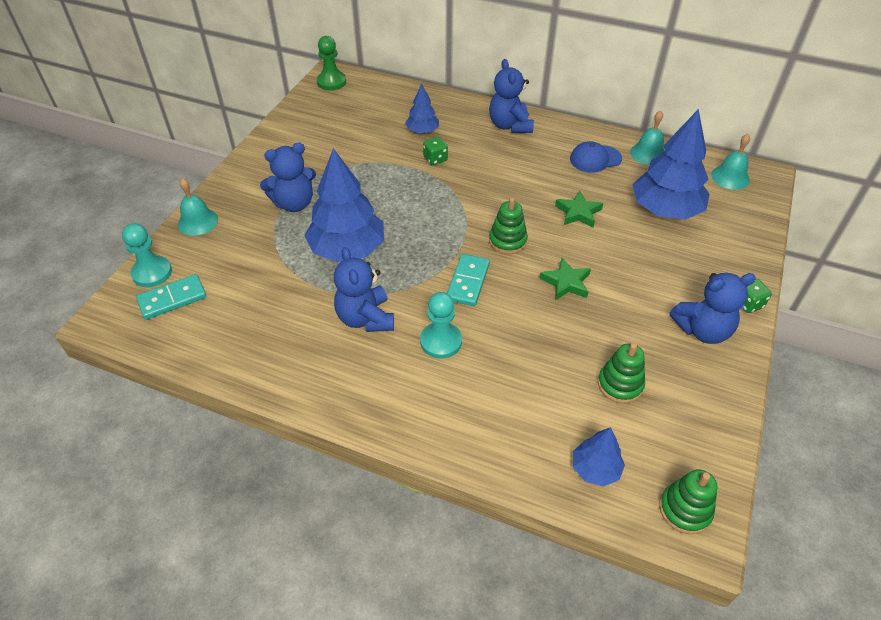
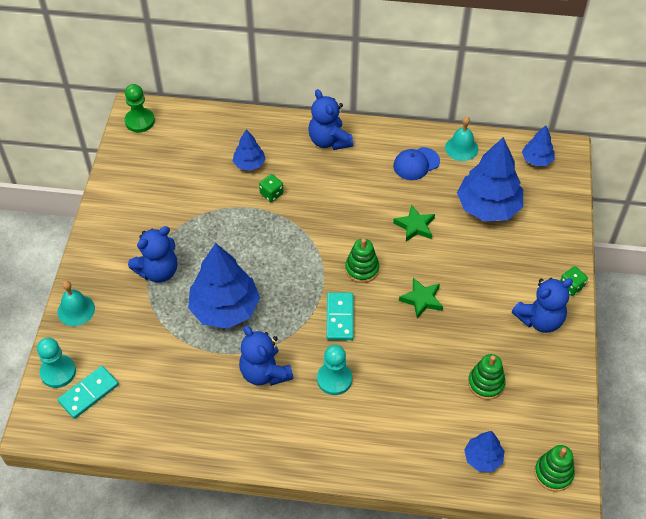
camera: 15 degrees left, 5 degrees up
turquoise bell [711,134,750,190] -> blue tree [522,125,554,166]

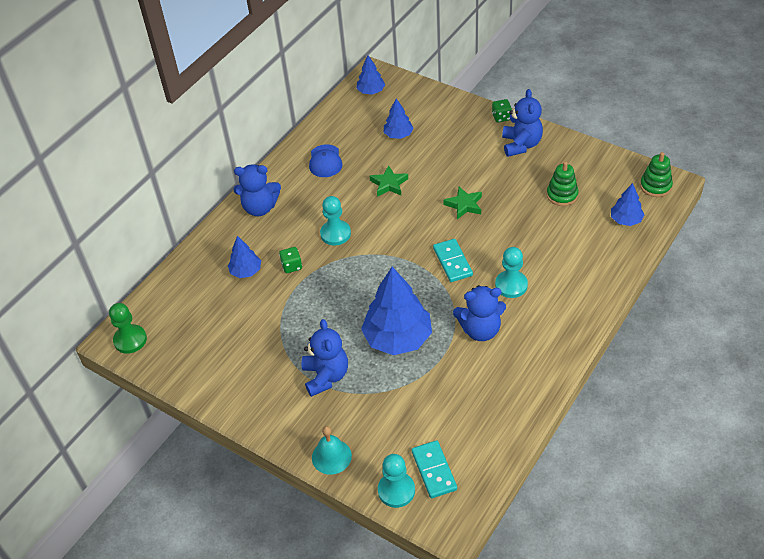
camera: 60 degrees left, 5 degrees down
turquoise domino [326,292,354,340] -> turquoise domino turned 45 degrees clockwise [433,239,473,282]
green stacking toy [345,238,379,283] -> none
turquoise bell [445,116,478,161] -> none
blue tree [457,137,523,222] -> blue tree [384,98,414,139], size x0.51
none -> turquoise pawn [320,196,351,246]

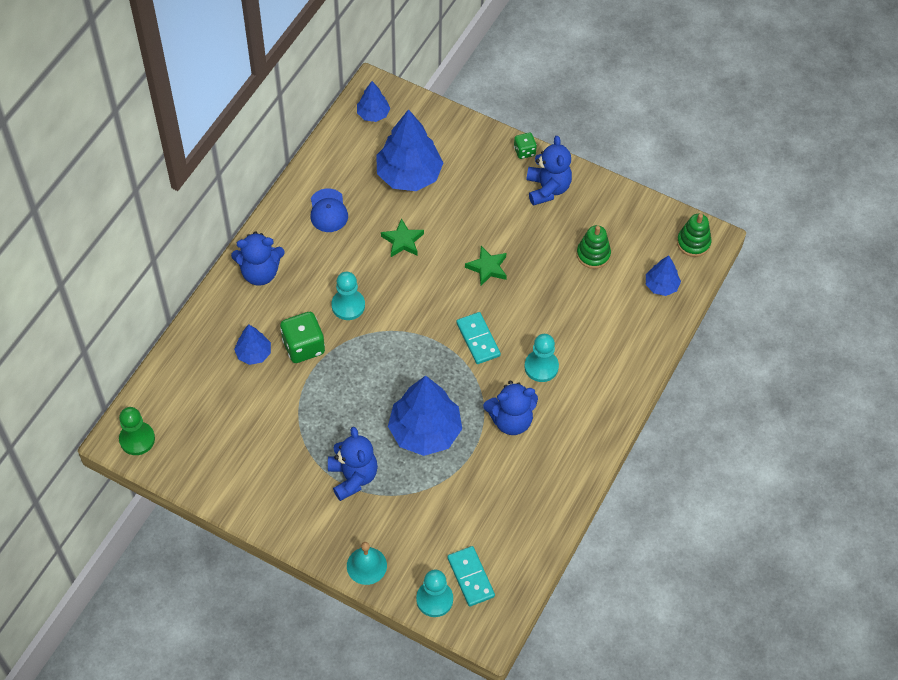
camera: 10 degrees left, 10 degrees up
green dice [279,247,302,273] -> green dice [280,312,325,363], size x1.78
blue tree [384,98,414,139] -> blue tree [376,109,443,191], size x1.95

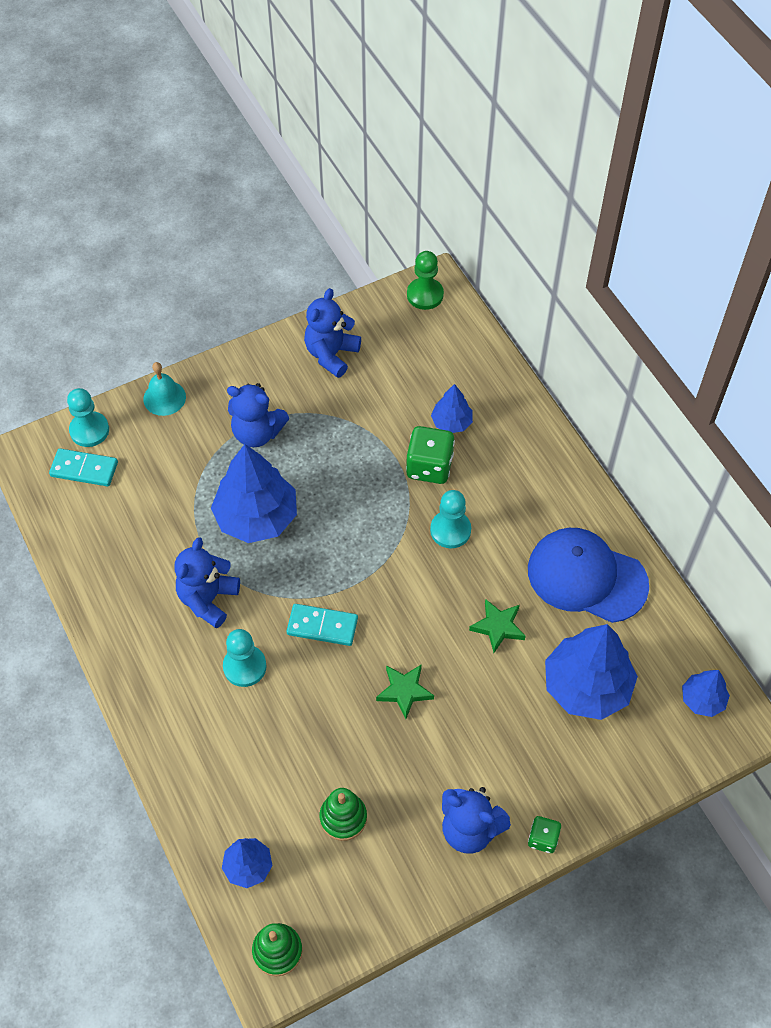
camera: 125 degrees right, 0 degrees up
blue teddy bear [231,231,285,286] -> blue teddy bear moved to [304,288,361,378]
blue cap [310,188,348,232] -> blue cap [528,528,649,623], size x1.84

